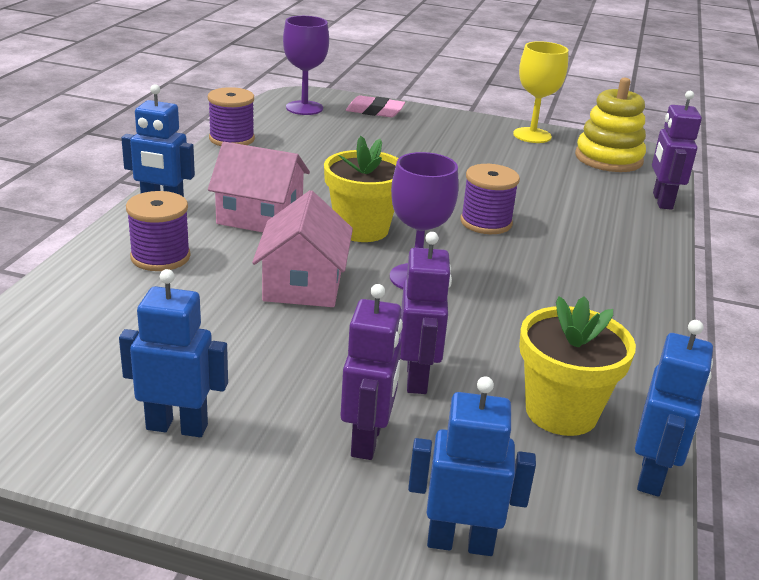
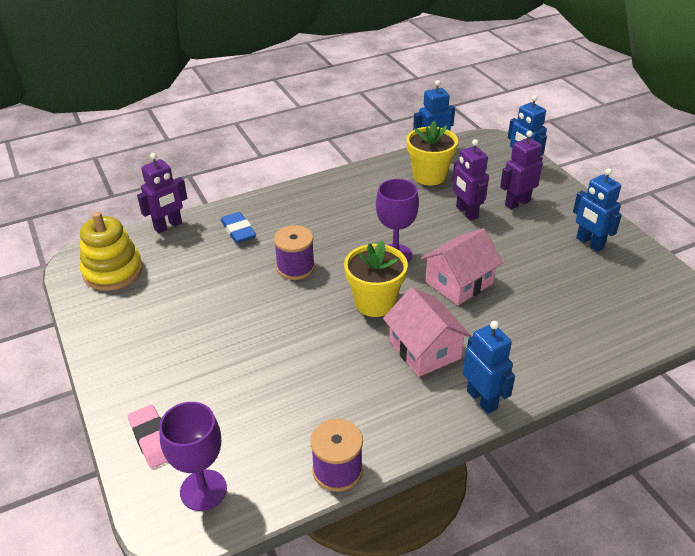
camera: 130 degrees left, 10 degrees up
purple spool [126,191,190,271] -> none
purple robot [400,232,452,394] -> purple robot turned 75 degrees counterclockwise [452,139,489,221]
yellow goblet [513,41,568,143] -> none
none -> blue eraser [221,212,256,243]

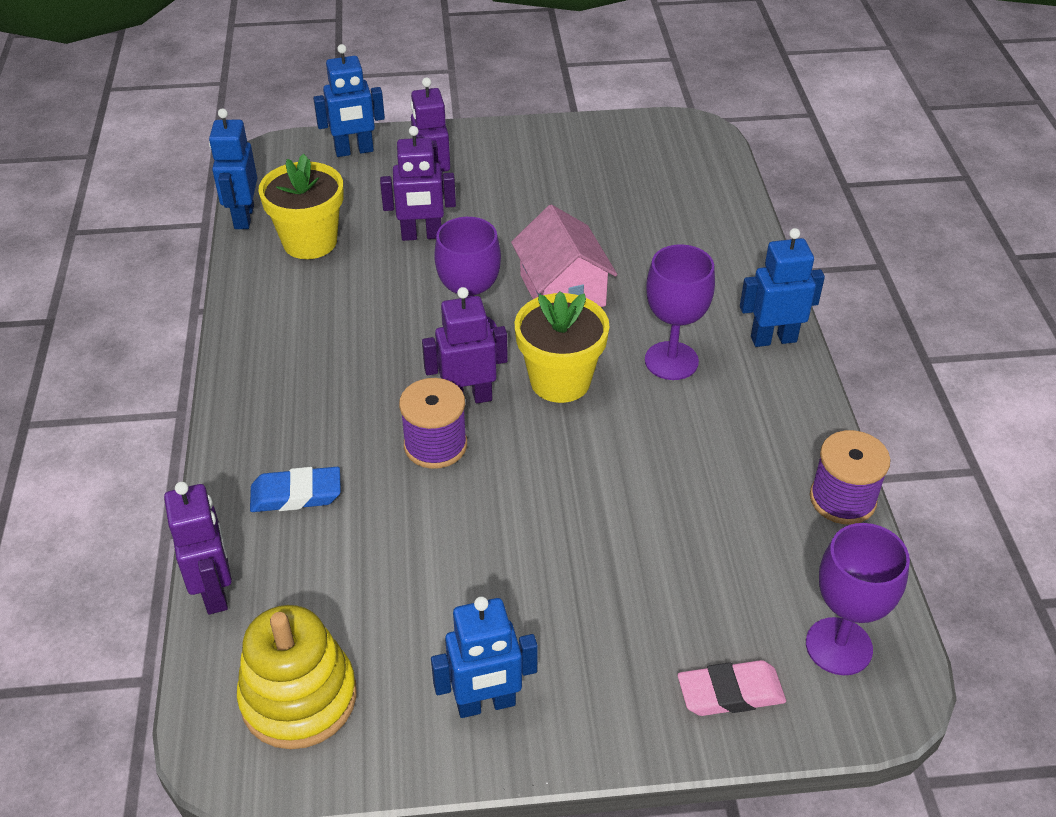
camera: 70 degrees left, 5 degrees up
pink house [383,287,471,377] -> purple goblet [645,244,715,380]
blue robot [573,168,622,252] -> blue robot moved to [431,596,538,718]
none -> purple robot [422,287,508,403]

